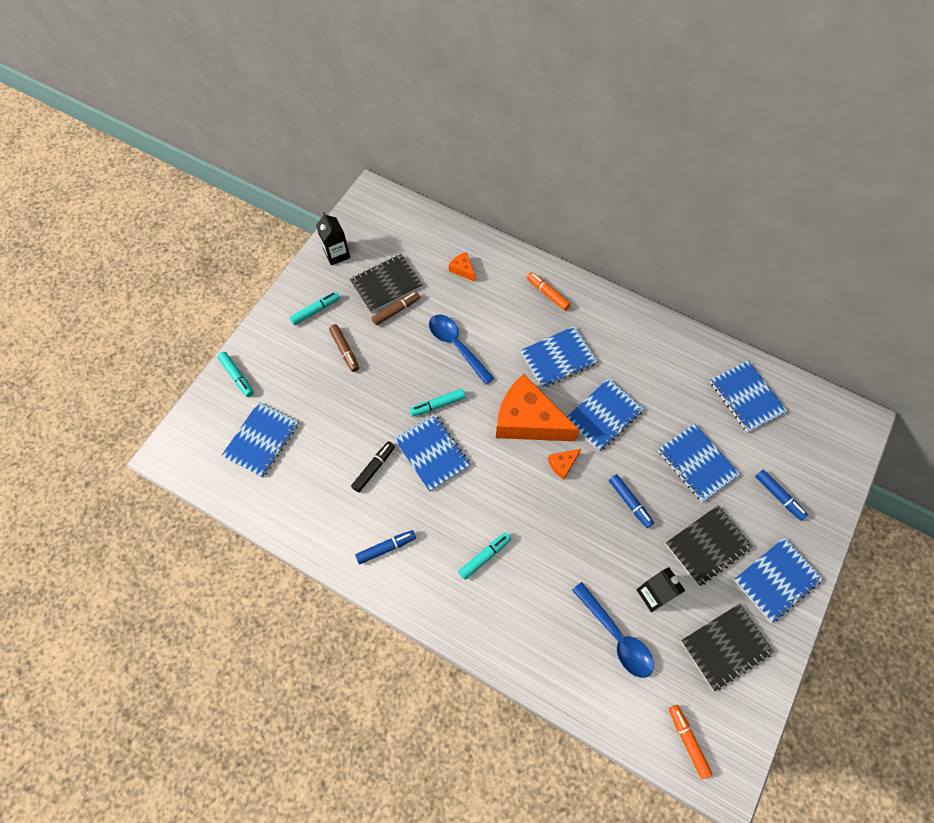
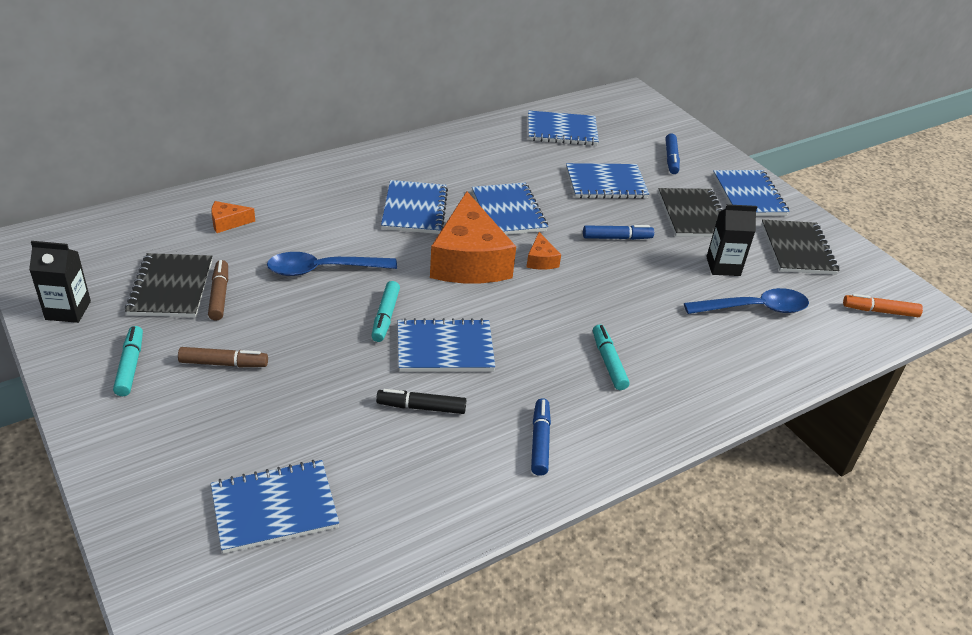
camera: 65 degrees left, 25 degrees down
turquoise marker [218,352,254,397] -> none
blue notebook [221,402,299,478] -> blue notebook turned 75 degrees counterclockwise [211,460,339,554]
black marker [351,441,395,492] -> black marker turned 60 degrees counterclockwise [376,389,466,414]
orange cheese [496,374,579,441] -> orange cheese turned 60 degrees counterclockwise [430,191,516,283]
orange marker [527,272,571,311] -> none
blue marker [755,470,808,521] -> blue marker turned 105 degrees clockwise [666,134,680,174]

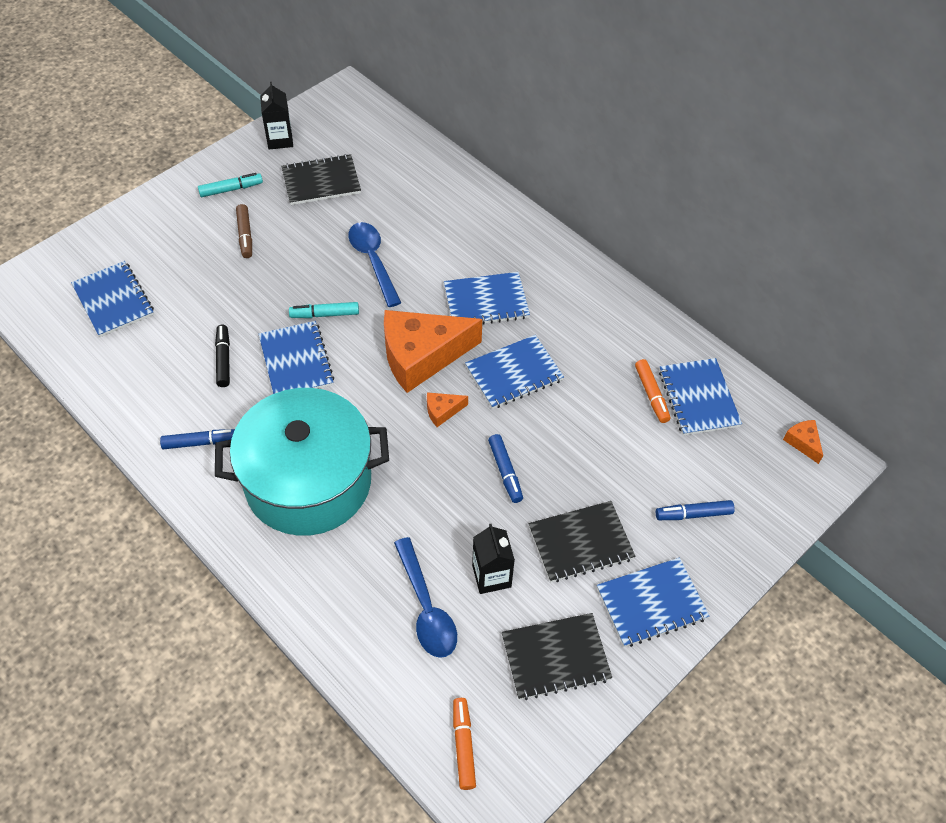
camera: 80 degrees right, 15 degrees up
brown marker [208,260,228,321] -> none
orange cheese [211,201,255,233] -> orange cheese moved to [783,420,823,464]
blue notebook [566,163,649,199] -> none
turquoise marker [593,324,630,390] -> turquoise pot [215,388,389,536]
none -> orange marker [635,359,670,423]

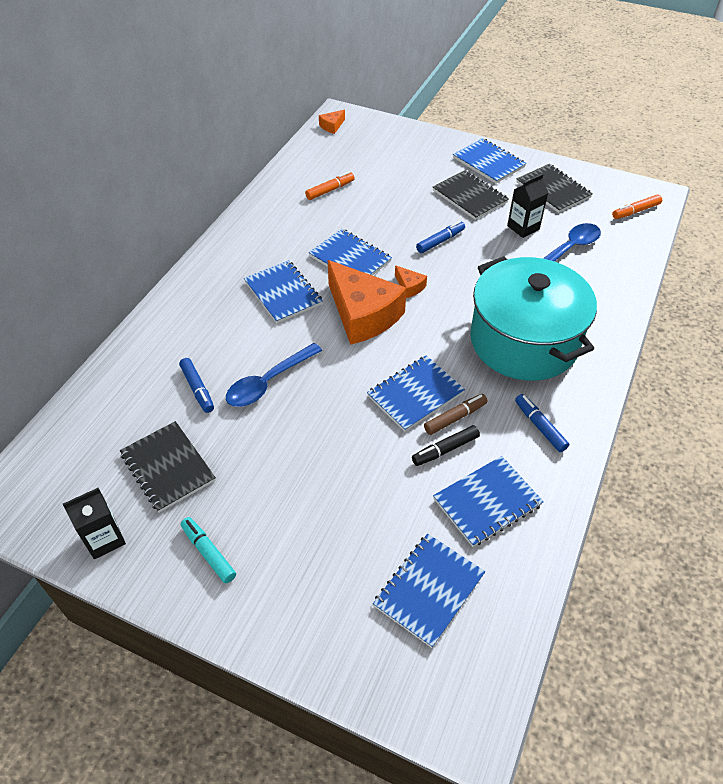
camera: 110 degrees left, 5 degrees down
brown marker [236,204,252,258] -> brown marker moved to [424,394,488,435]
turquoise marker [289,302,359,318] -> none
blue marker [656,500,735,520] -> blue marker moved to [179,358,214,413]
blue notebook [659,358,742,436] -> blue notebook moved to [433,456,544,547]

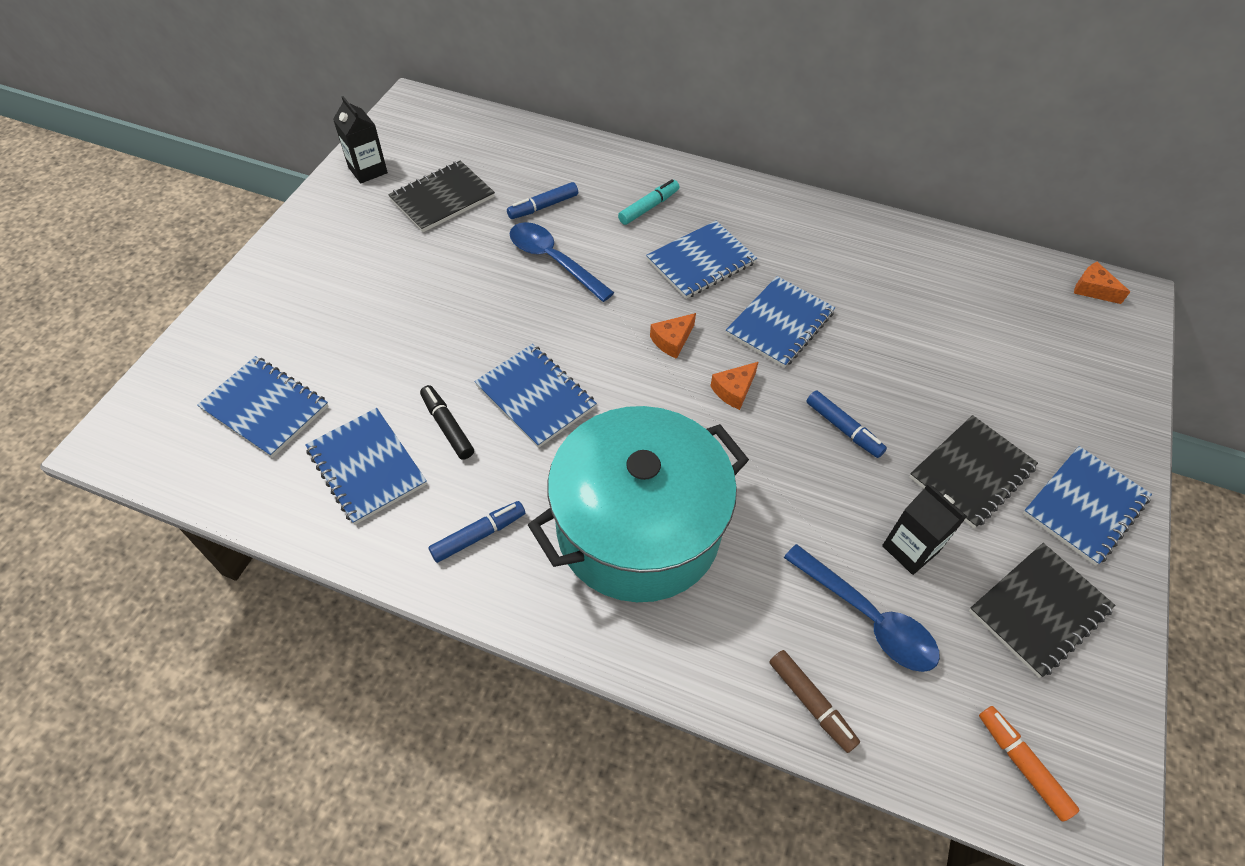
camera: 85 degrees right, 5 degrees up
turquoise marker [181,517,236,583] -> turquoise marker moved to [618,179,680,225]
orange marker [305,172,355,200] -> none
orange cheese [328,260,407,345] -> orange cheese [650,313,696,359], size x0.41
brown marker [424,394,488,435] -> brown marker moved to [769,650,860,753]

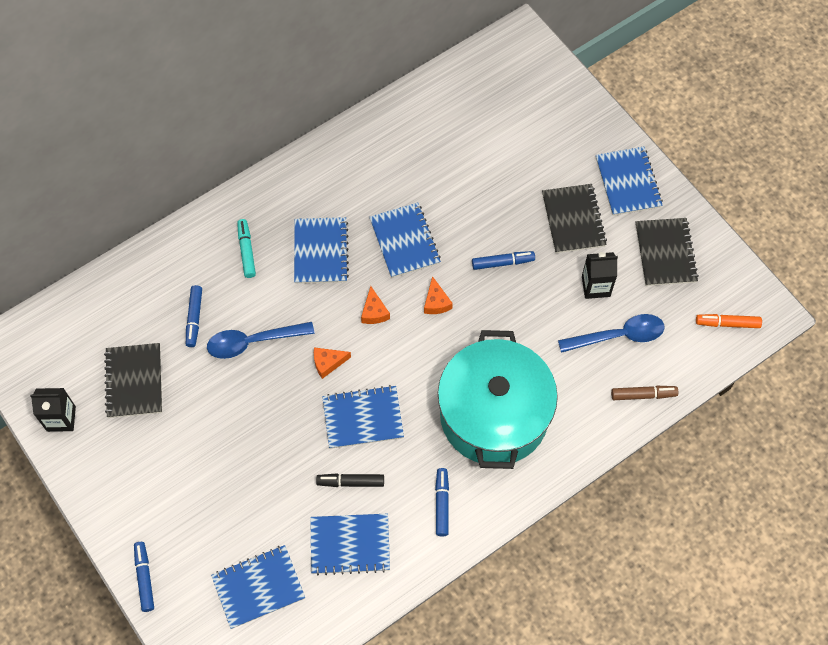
camera: 55 degrees left, 10 degrees up
orange cheese [1074,262,1130,304] -> orange cheese moved to [314,347,351,379]
none -> blue marker [134,542,154,612]

